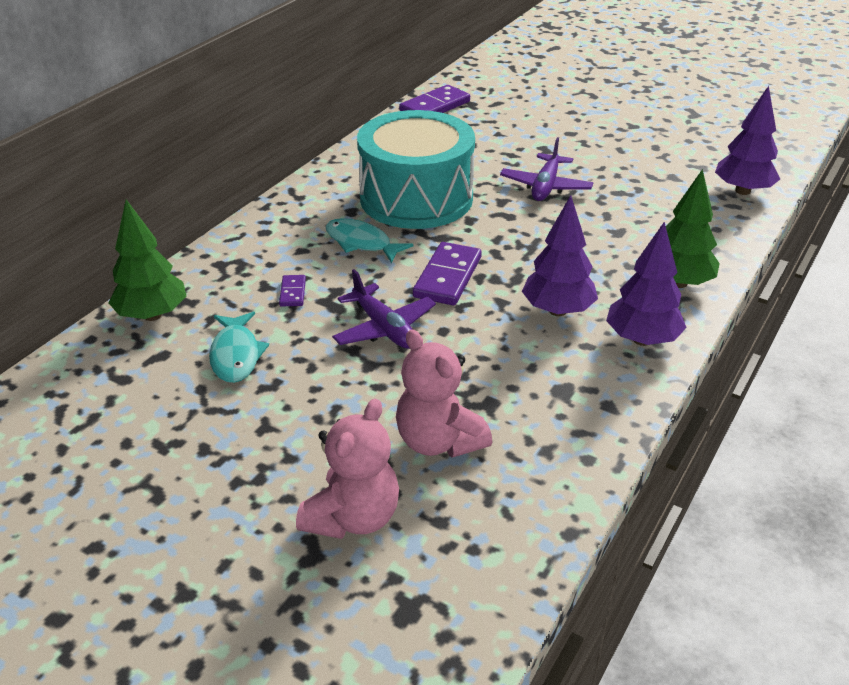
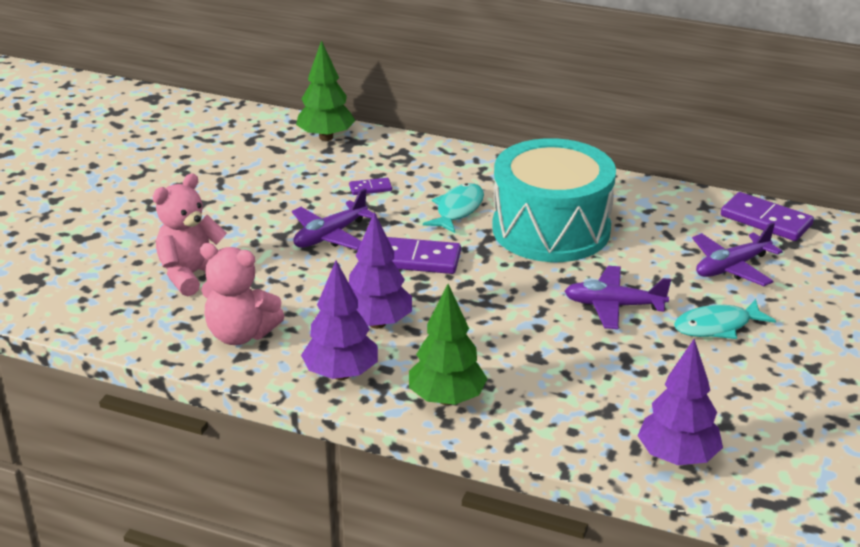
camera: 80 degrees right, 5 degrees down
turquoise fish [209,312,269,383] -> turquoise fish moved to [674,299,776,339]
pink teddy bear [296,399,399,539] -> pink teddy bear moved to [200,243,284,345]
none -> purple plane [692,223,783,286]

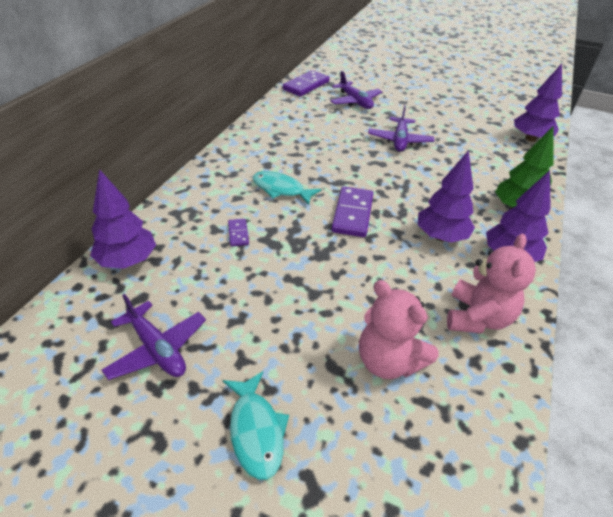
camera: 90 degrees left, 10 degrees up
purple plane [292,188,377,250] -> purple plane moved to [102,294,206,380]
green tree [296,40,355,141] -> purple tree [90,169,156,269]
turquoise drum [492,138,616,262] -> none
turquoise fish [674,299,776,339] -> turquoise fish moved to [223,371,289,480]

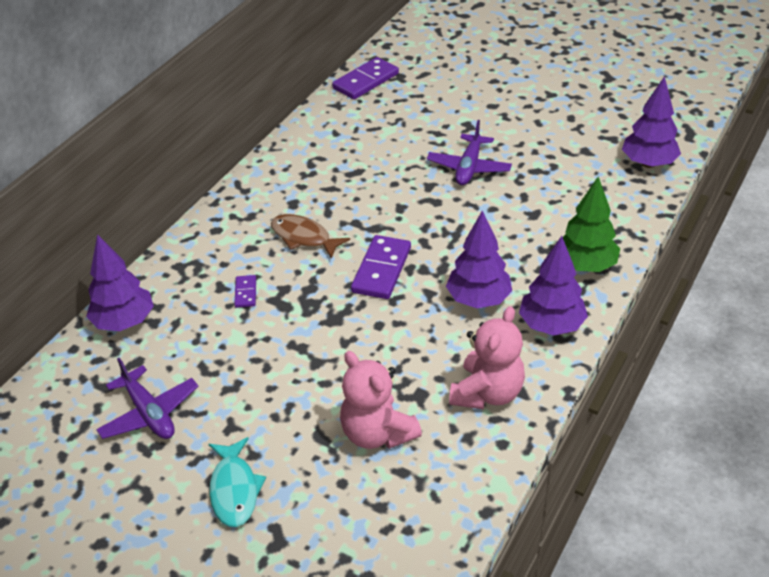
camera: 10 degrees right, 0 degrees up
turquoise fish [252,171,322,205] -> brown fish [271,214,350,259]
purple plane [330,71,382,109] -> none

